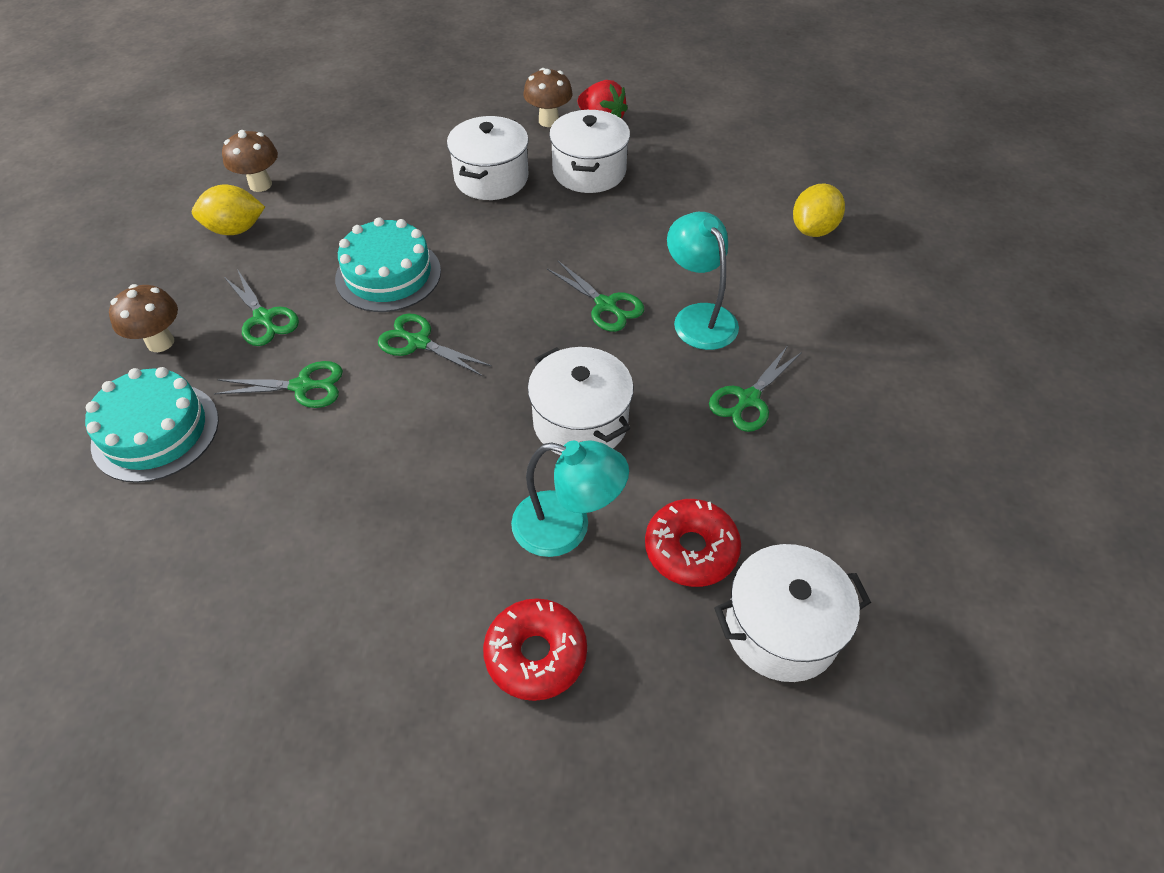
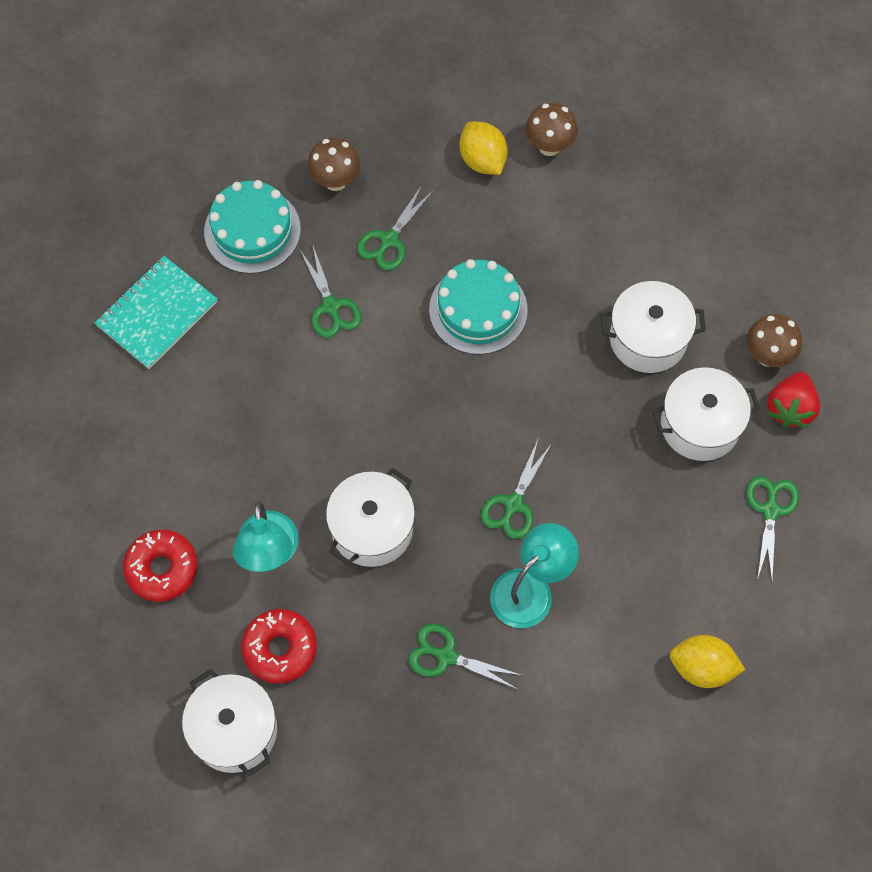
camera: 70 degrees right, 15 degrees up
green scissors [378,313,492,376] -> green scissors moved to [746,476,799,580]
none -> turquoise notebook [94,256,217,369]

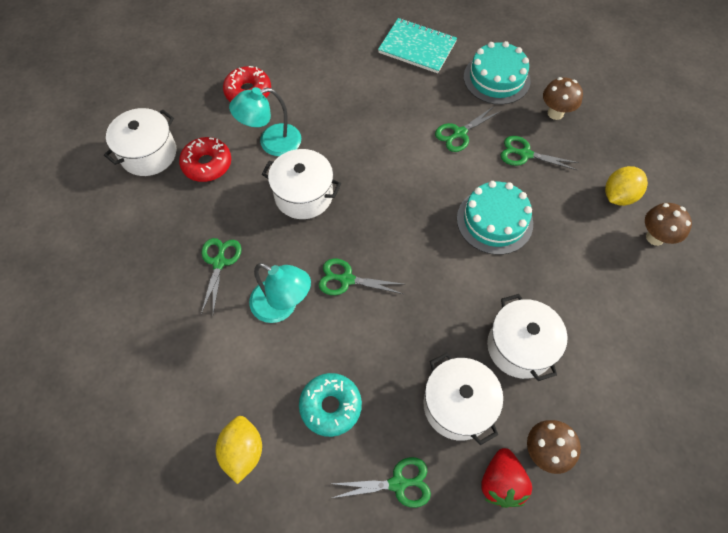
camera: 75 degrees right, 5 degrees down
red strawberry [767,372,820,427] -> red strawberry turned 90 degrees counterclockwise [481,448,532,508]
none -> turquoise donut [299,373,362,437]

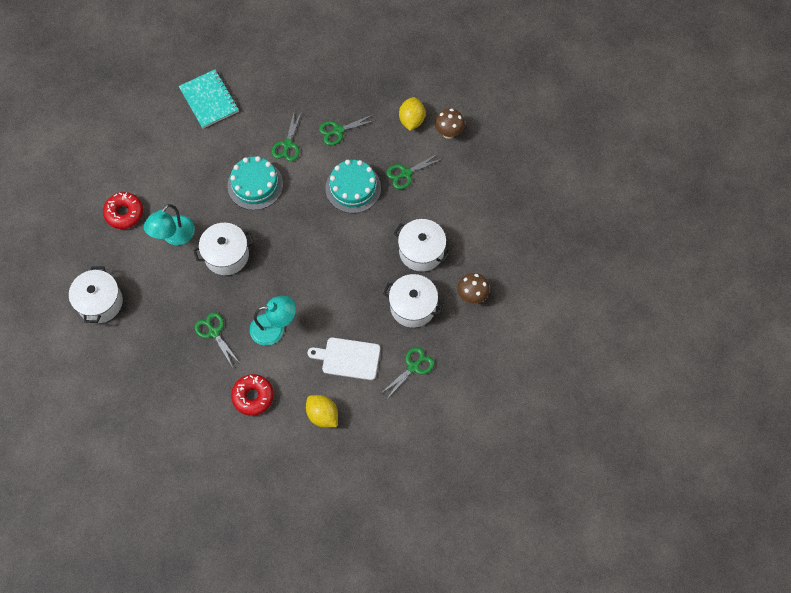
camera: 40 degrees left, 5 degrees up
red donut [179,137,231,182] -> red donut moved to [231,374,274,416]
turquoise donut [299,373,362,437] -> white cutting board [308,337,380,380]
green scissors [319,258,403,295] -> green scissors moved to [386,153,442,189]
turquoise notebook [378,18,457,73] -> turquoise notebook turned 75 degrees clockwise [179,69,239,129]
turquoise cake [464,41,531,105] -> turquoise cake moved to [228,156,283,210]
red strawberry [481,448,532,508] -> none
brown mushroom [543,77,583,120] -> none

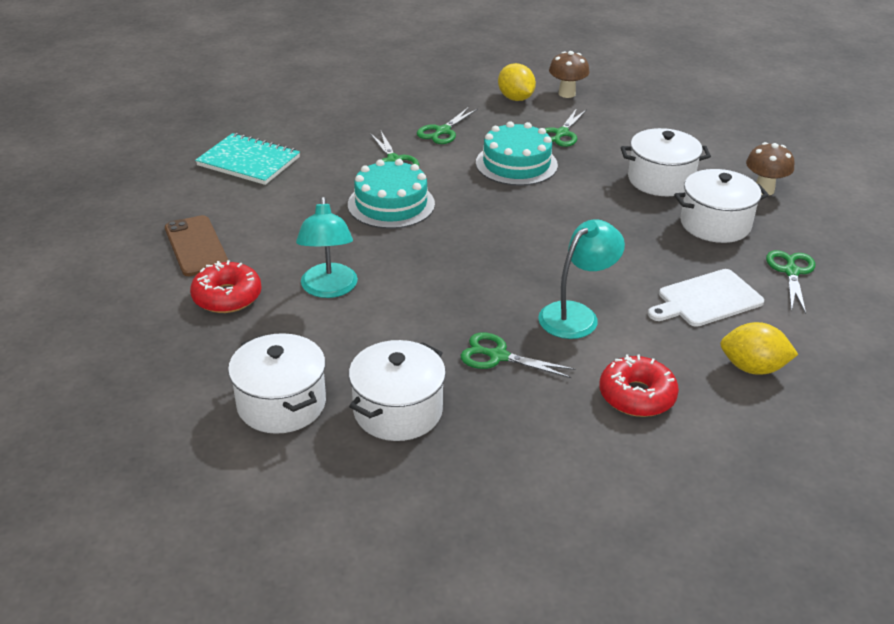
camera: 35 degrees left, 30 degrees down
white pot [193,223,254,275] -> white pot moved to [349,340,446,441]
none -> brown phone [165,215,228,276]

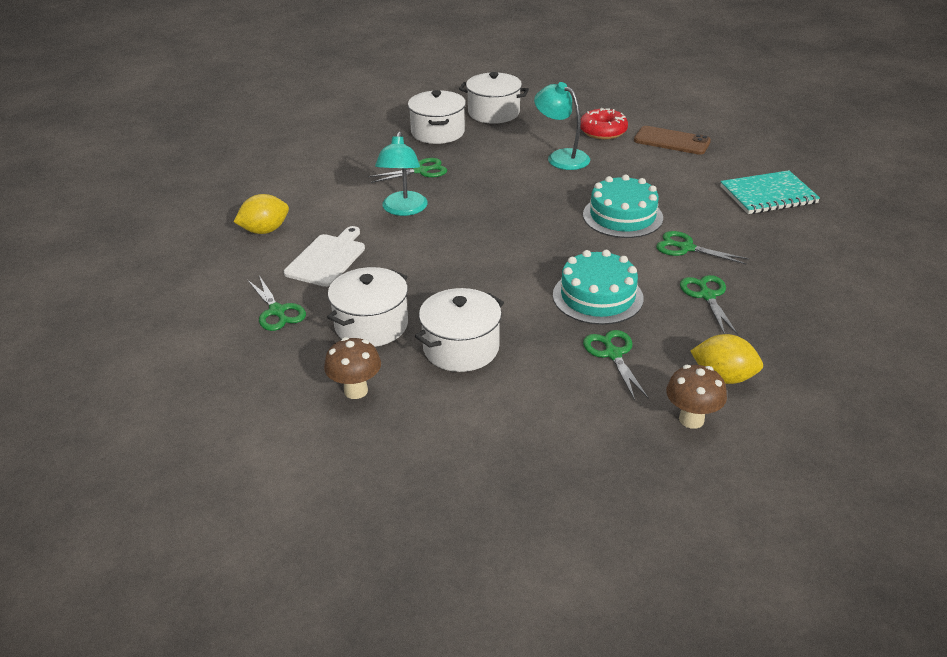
camera: 140 degrees right, 0 degrees up
red donut [599,354,679,417] -> none

